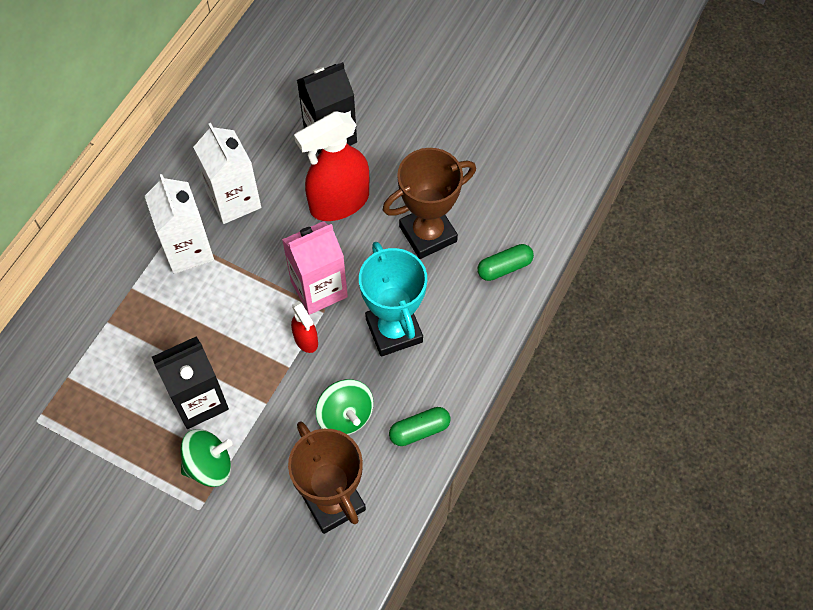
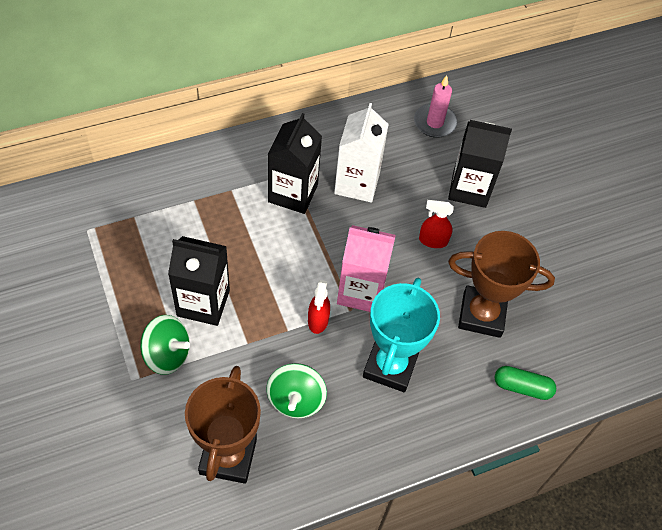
camera: 35 degrees right, 5 degrees down
white carton [145,174,214,274] -> black carton [268,113,322,214]
red spray bottle [294,111,369,221] -> red spray bottle [419,200,454,248], size x0.48
green capsule [389,407,451,446] -> none
none -> pink candle [414,75,458,138]

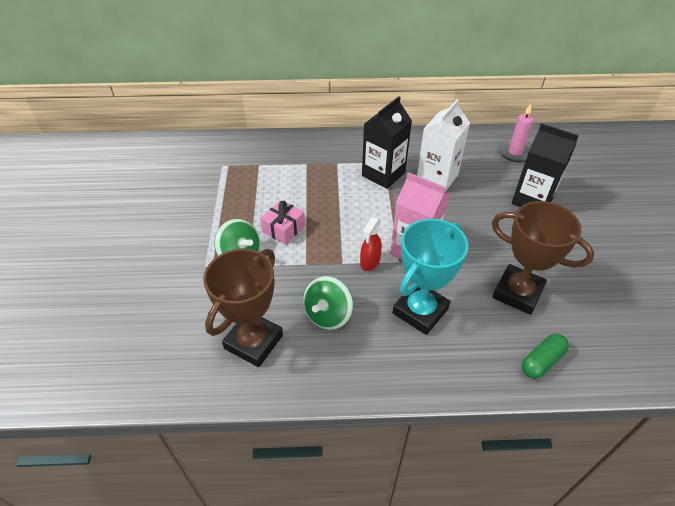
camera: 25 degrees right, 10 degrees down
black carton [168,236,230,326] -> pink gift [260,200,305,245]
red spray bottle [419,200,454,248] -> none
green capsule [494,366,556,400] -> green capsule turned 75 degrees counterclockwise [522,334,569,379]

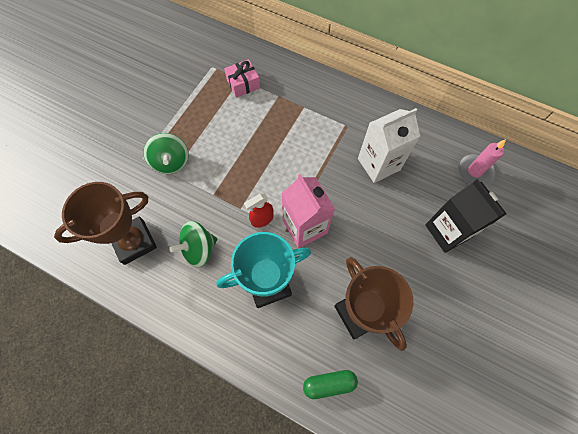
camera: 30 degrees right, 20 degrees up
pink gift [260,200,305,245] -> pink gift moved to [224,59,260,97]
black carton [362,96,412,189] -> none

